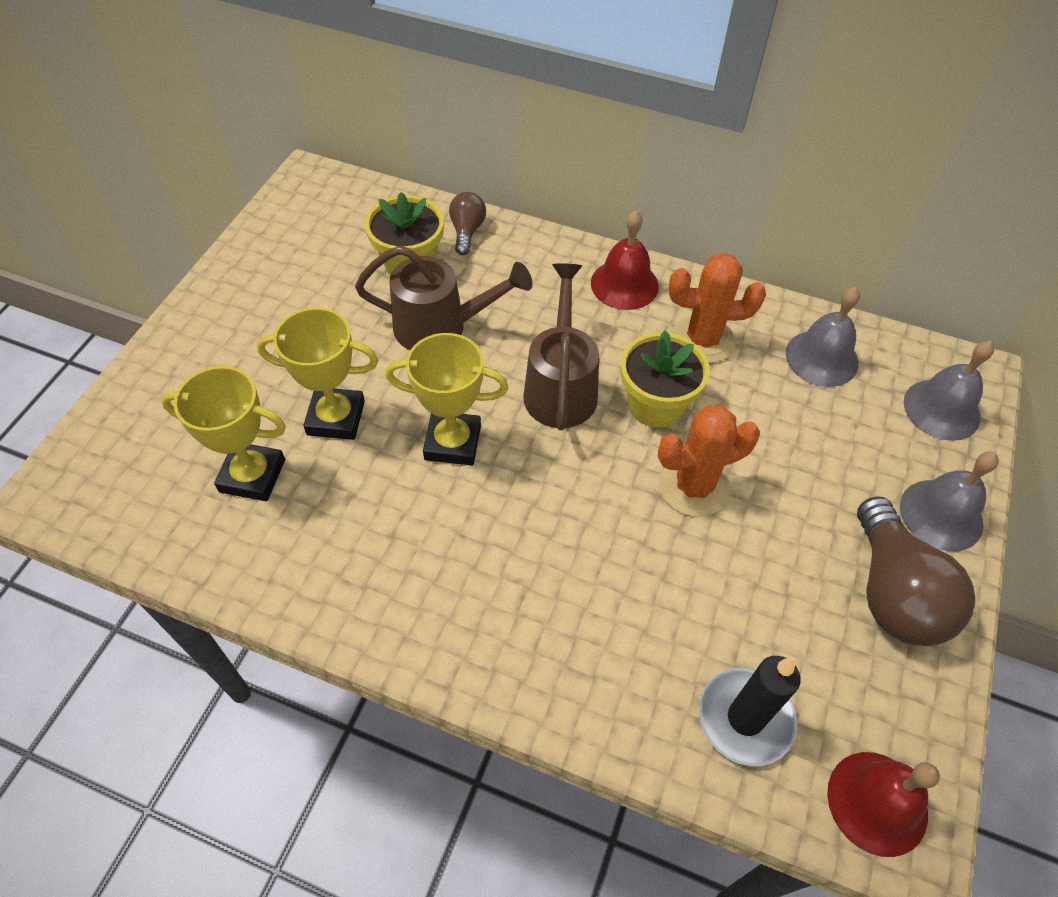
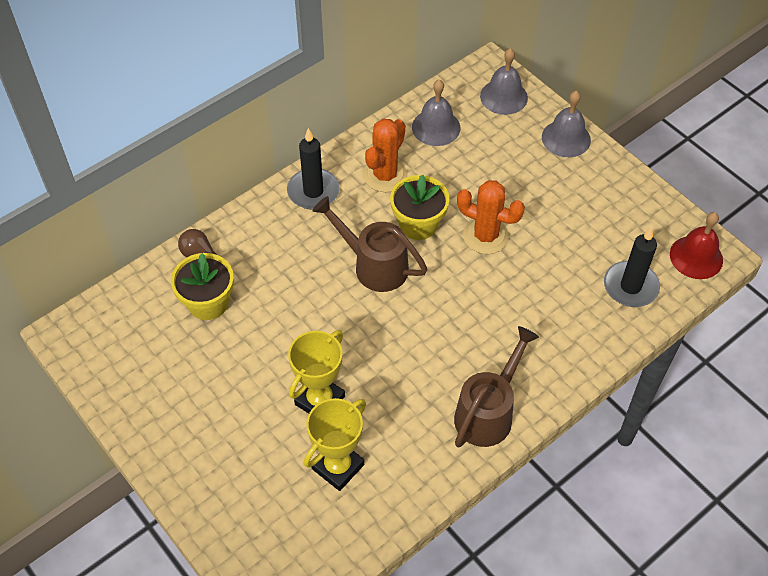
camera: 60 degrees left, 0 degrees up
brown watering can [355,246,532,350] -> brown watering can moved to [454,326,539,447]
yellow trophy [385,333,509,465] -> none
red bell [591,210,659,310] -> black candle [287,128,340,209]
orange cactus [657,405,760,517] -> orange cactus turned 75 degrees counterclockwise [457,180,525,254]
brown light bulb [857,496,975,646] -> none

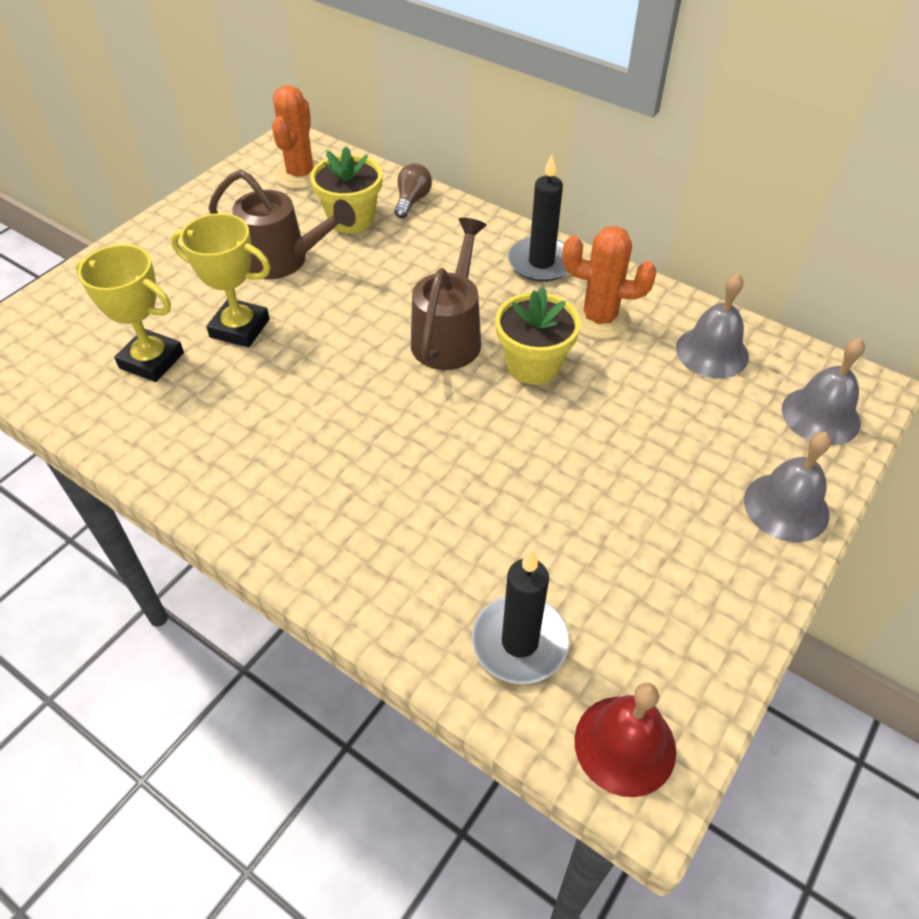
camera: 75 degrees right, 5 degrees down
brown watering can [454,326,539,447] -> brown watering can moved to [208,170,356,279]
orange cactus [457,180,525,254] -> orange cactus moved to [272,85,319,189]

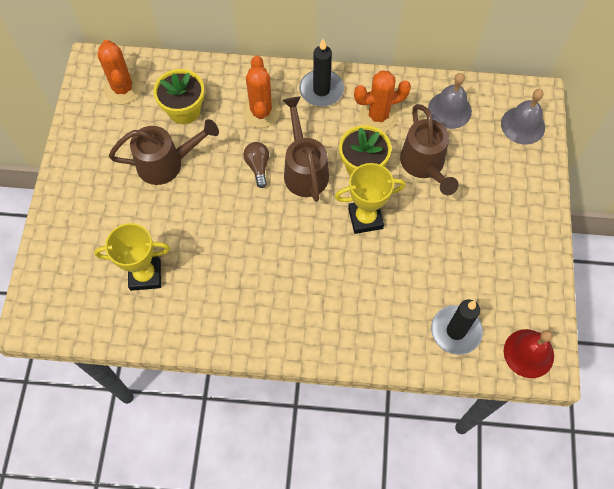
camera: 30 degrees left, 15 degrees up
yellow trophy [171,213,271,347] -> yellow trophy moved to [335,163,406,234]
brown light bulb [394,163,432,218] -> brown light bulb moved to [243,142,269,188]
grey bell [744,432,831,542] -> none
none -> orange cactus [242,56,281,128]
none -> brown watering can [400,104,459,195]

